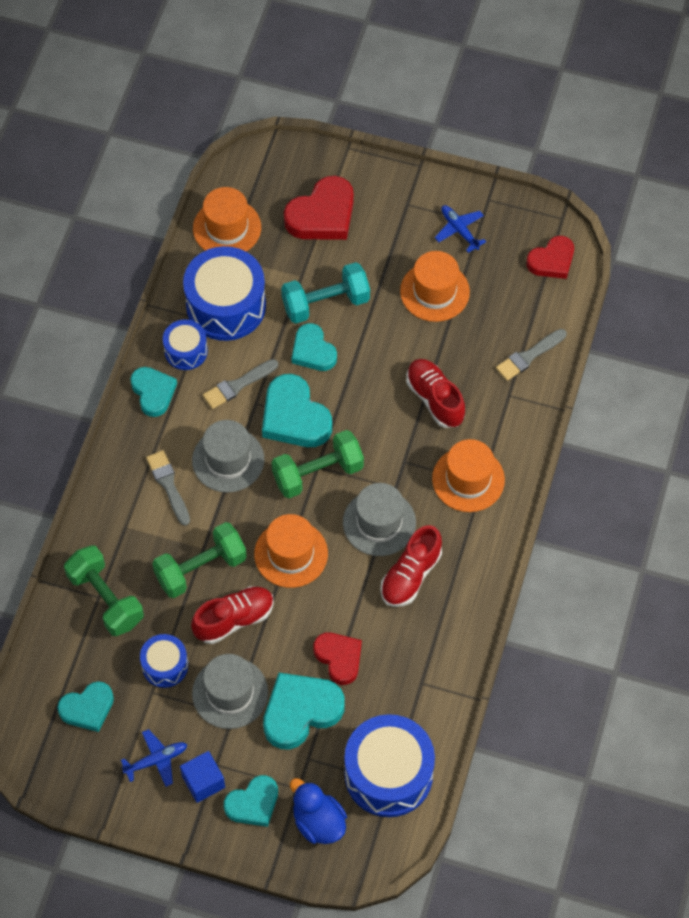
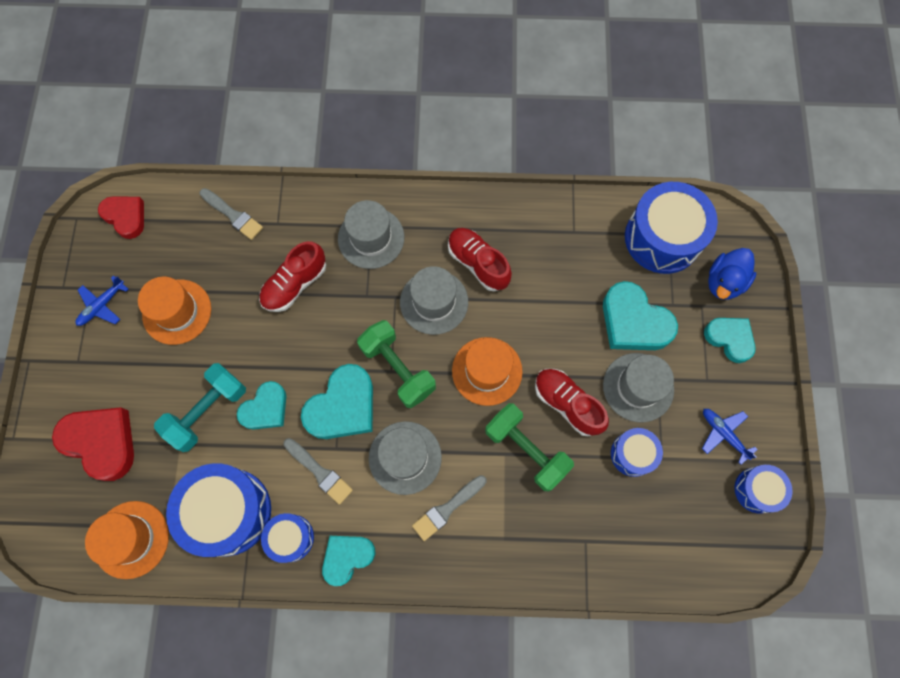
camera: 105 degrees left, 10 degrees up
turquoise heart [57,681,114,732] -> none
green dumbbell [64,545,144,636] -> none
blue cube [180,751,225,803] -> none
turquoise dumbbell [281,262,370,324] -> turquoise dumbbell turned 75 degrees clockwise [154,363,246,452]
red heart [313,633,362,685] -> none
red shoe [380,525,442,607] -> red shoe turned 150 degrees counterclockwise [448,228,512,291]
orange hat [432,439,505,512] -> grey hat [338,200,404,269]
none -> blue drum [735,465,793,514]

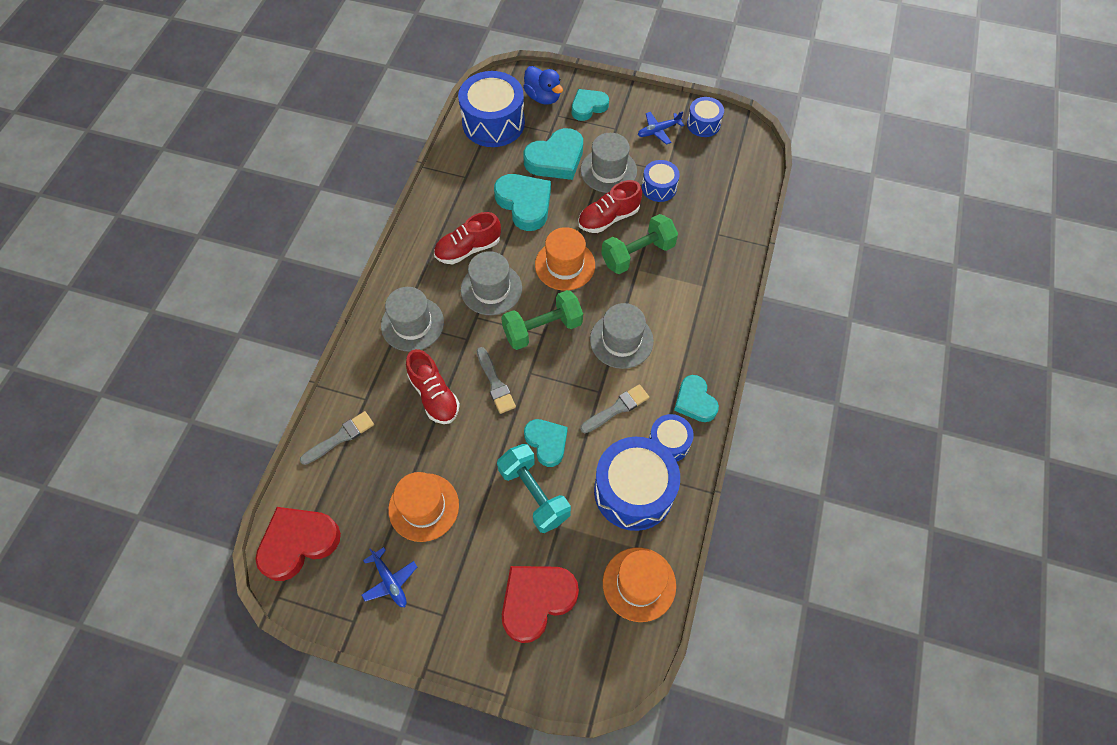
camera: 75 degrees left, 10 degrees down
red heart [98,196,144,239] -> red heart [255,507,341,581], size x1.53
turquoise heart [301,364,373,439] -> turquoise heart moved to [494,174,551,231]
grey brush [412,475,486,541] -> grey brush moved to [477,347,516,414]

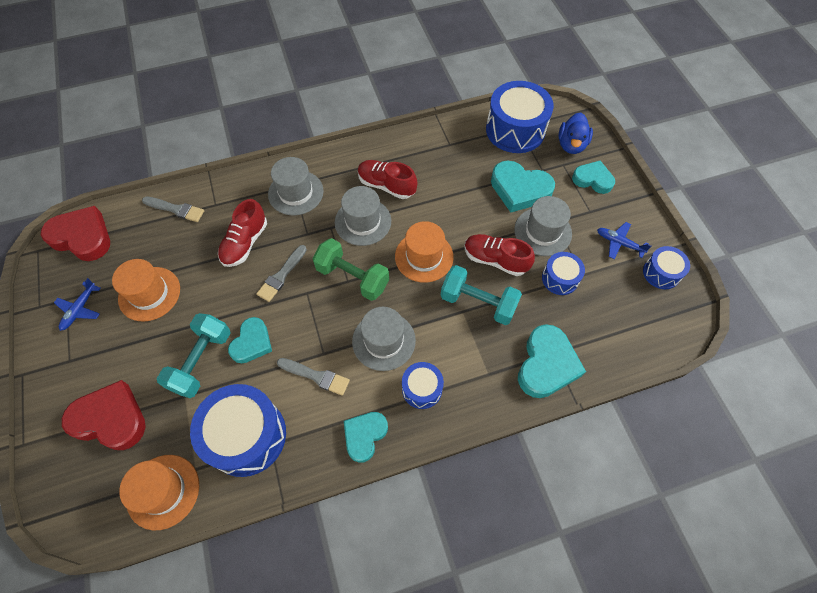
camera: 55 degrees right, 0 degrees up
turquoise heart [494,174,551,231] -> turquoise heart moved to [518,324,586,398]
green dumbbell [601,214,678,274] -> turquoise dumbbell [440,265,522,325]
blue drum [649,414,694,462] -> blue drum moved to [402,362,444,409]

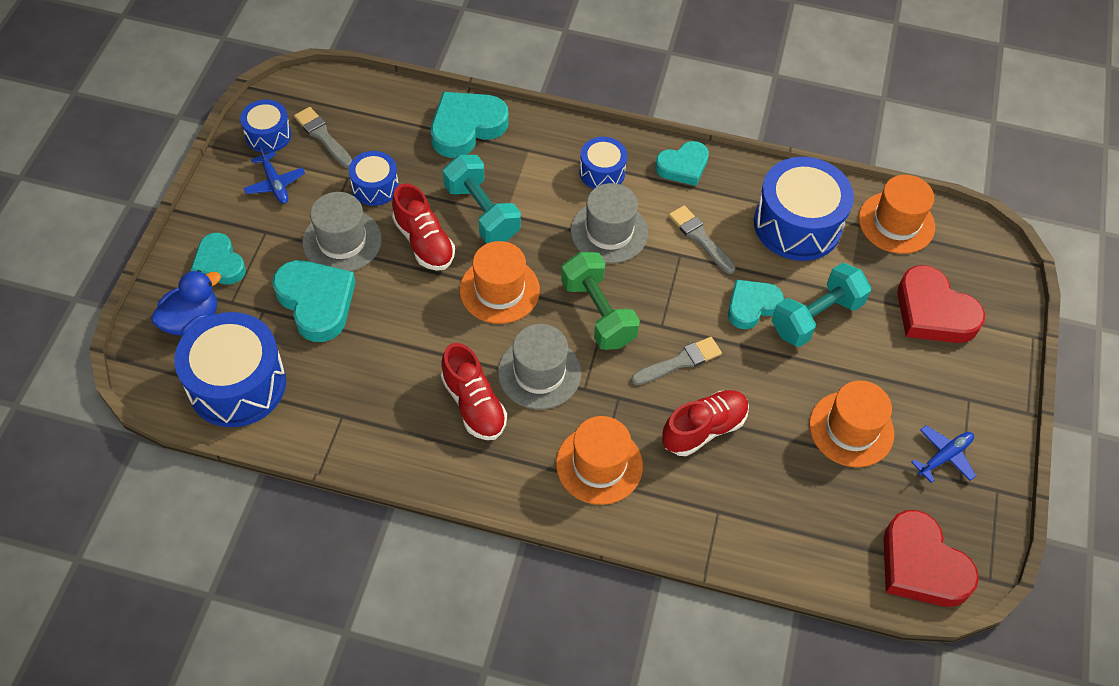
camera: 150 degrees left, 5 degrees down
grey brush [142,197,204,222] -> grey brush moved to [294,107,352,168]
grey hat [268,157,324,216] -> orange hat [556,416,643,505]

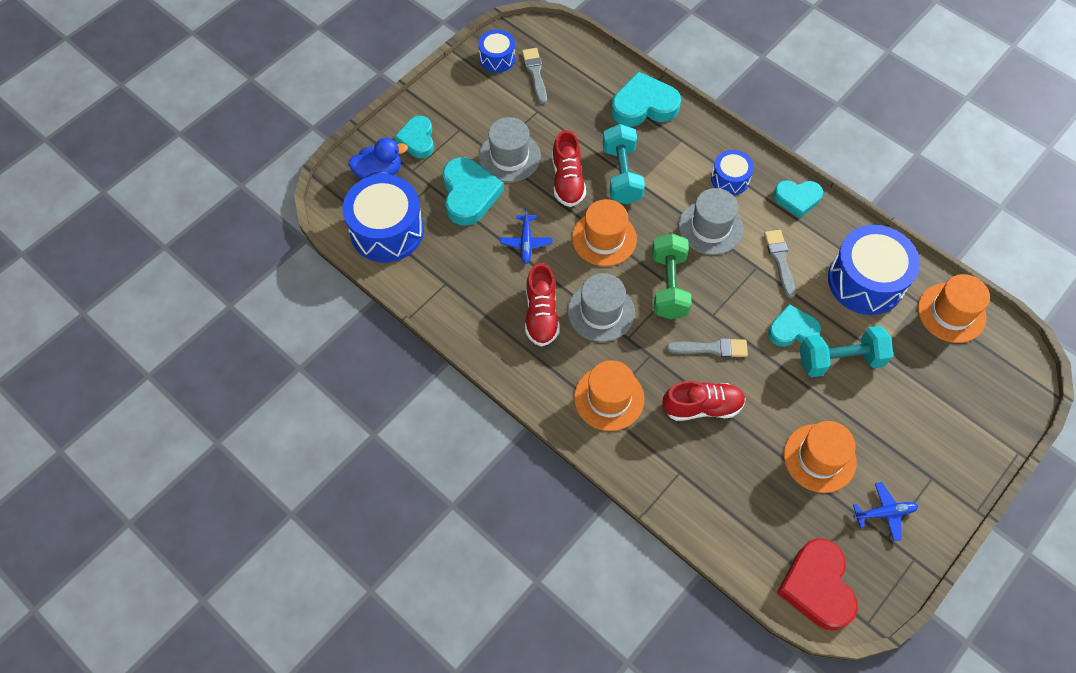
camera: 30 degrees right, 5 degrees up
blue plane [244,145,305,204] -> blue plane moved to [500,207,553,264]
blue drum [349,151,399,206] -> none
red heart [897,265,985,343] -> none

